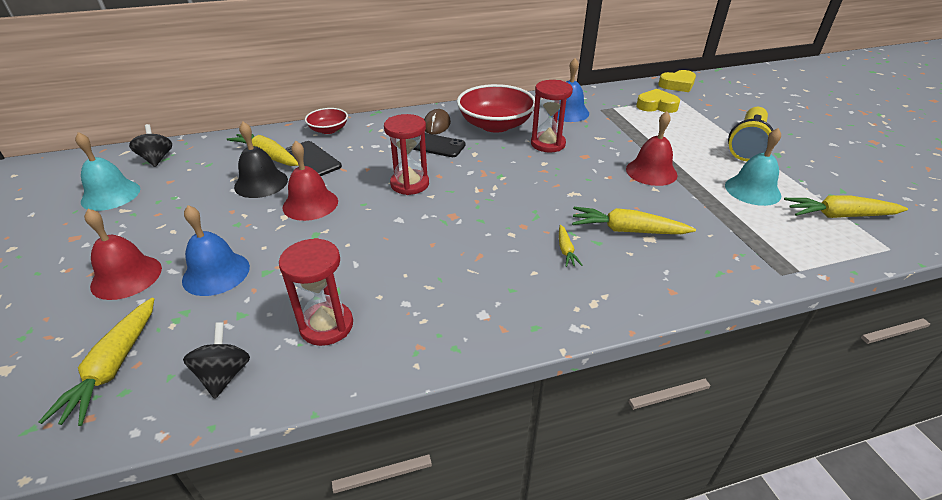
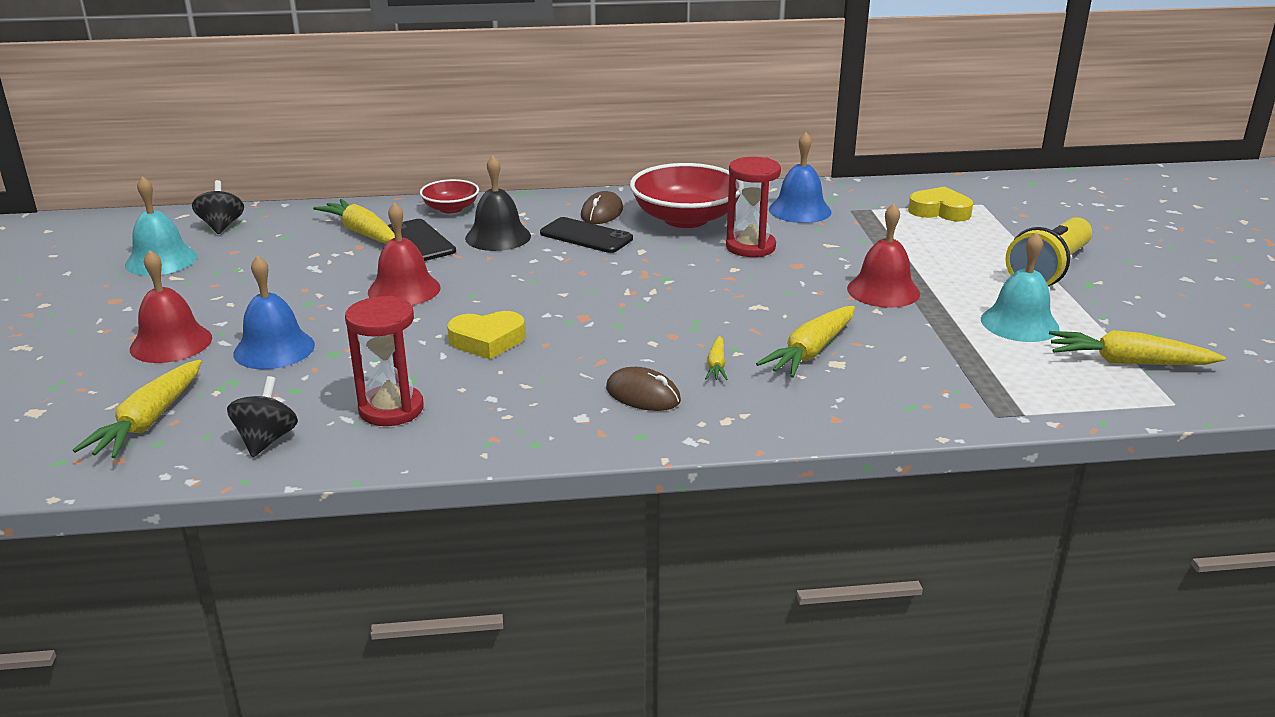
camera: 10 degrees right, 10 degrees down
black bell [234,122,288,198] -> black bell moved to [465,156,531,251]
red hourglass [384,114,429,195] -> none
yellow carrot [572,207,696,234] -> yellow carrot turned 75 degrees counterclockwise [756,306,855,378]
yellow heart [658,70,696,92] -> yellow heart moved to [447,311,525,359]
none -> brown mouse [606,367,681,411]

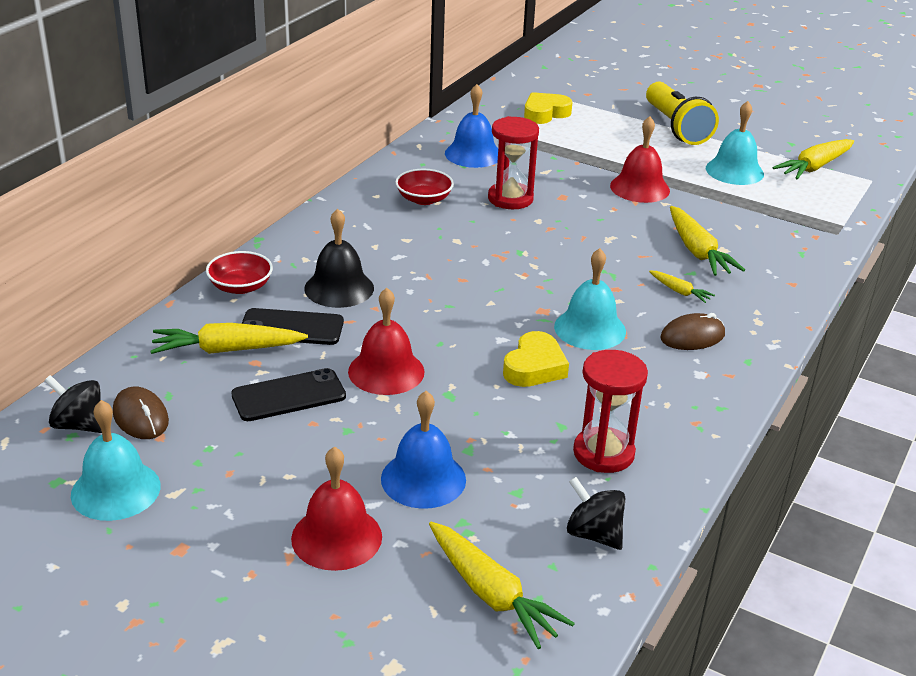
camera: 55 degrees left, 5 degrees up
black phone [540,217,633,253] -> black phone moved to [231,368,346,421]
brown mouse [581,191,623,224] -> brown mouse moved to [113,386,169,439]
red bowl [630,163,740,228] -> red bowl [395,169,454,205], size x0.53
none -> turquoise bell [554,248,626,350]

